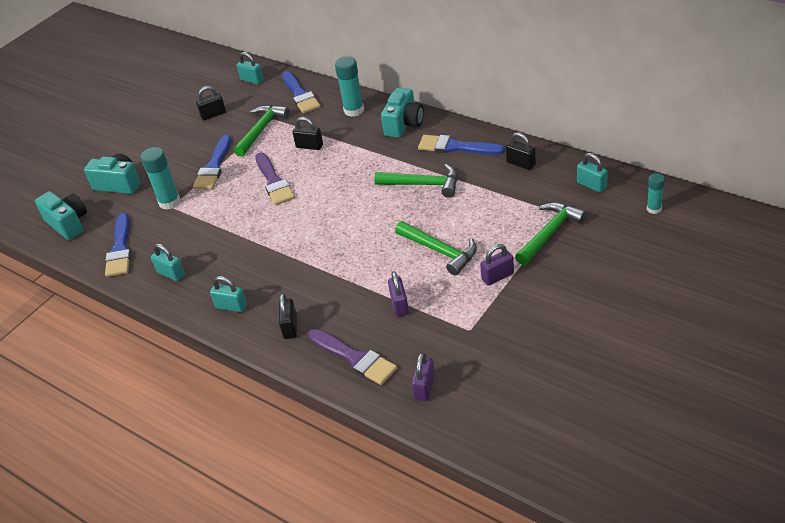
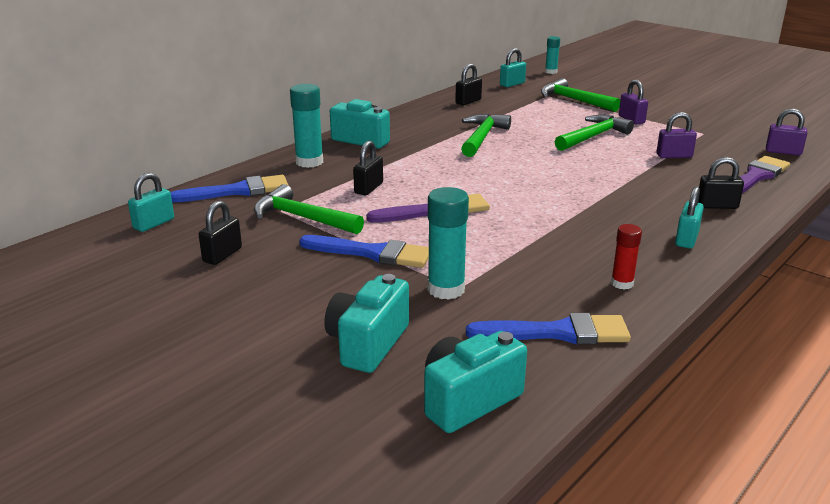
camera: 90 degrees left, 15 degrees down
turquoise padlock [151,243,185,281] -> red glue stick [611,224,642,290]
black padlock [196,86,226,120] -> black padlock turned 45 degrees clockwise [199,201,242,265]
blue brush [418,135,505,155] -> none

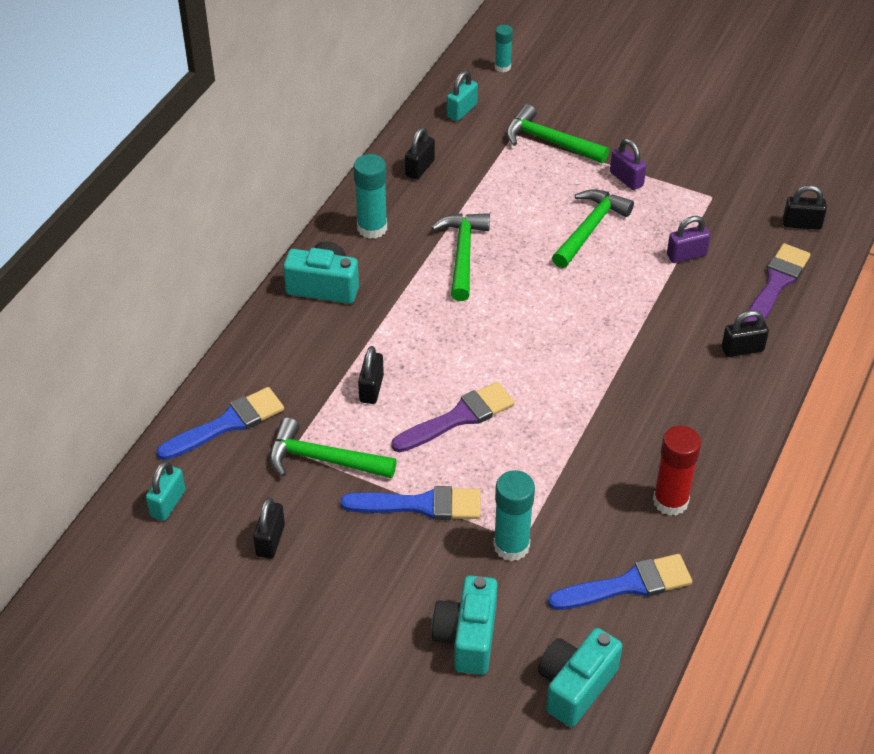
camera: 15 degrees left, 20 degrees up
turquoise glue stick [290,84,323,168] -> turquoise glue stick moved to [353,154,387,239]
red glue stick [611,224,642,290] -> red glue stick [653,426,701,516], size x1.67
turquoise padlock [675,186,704,249] -> none
purple padlock [766,108,807,156] -> black padlock [783,185,827,230]

